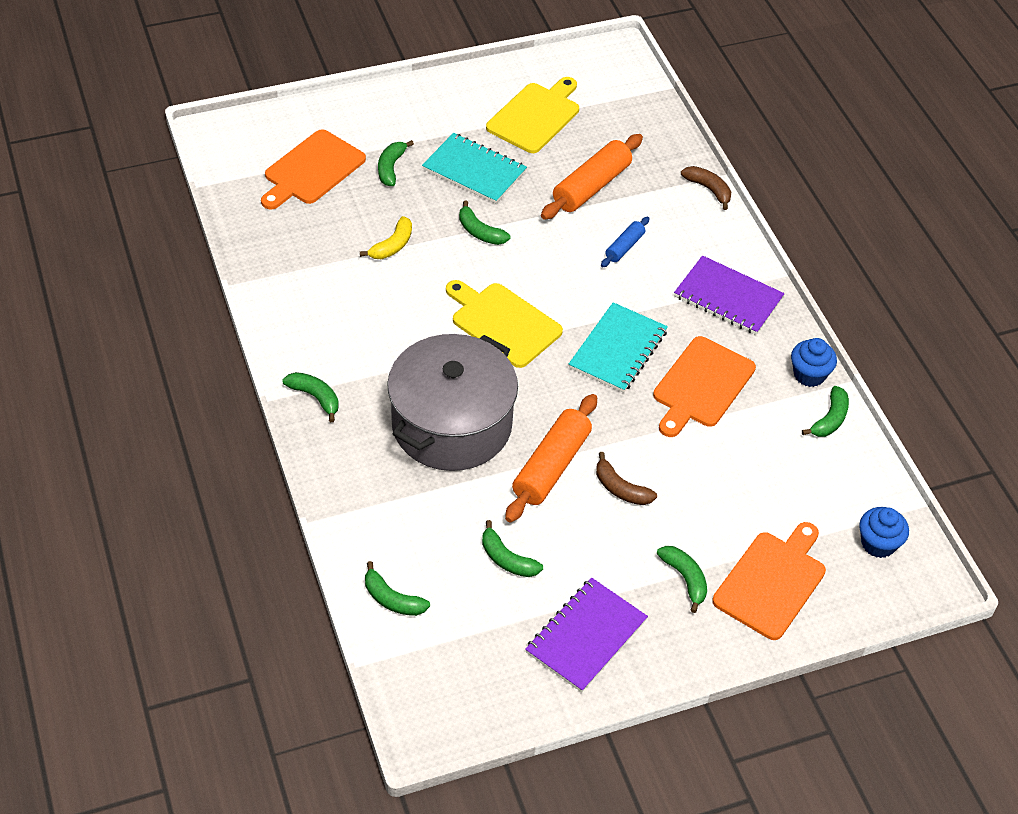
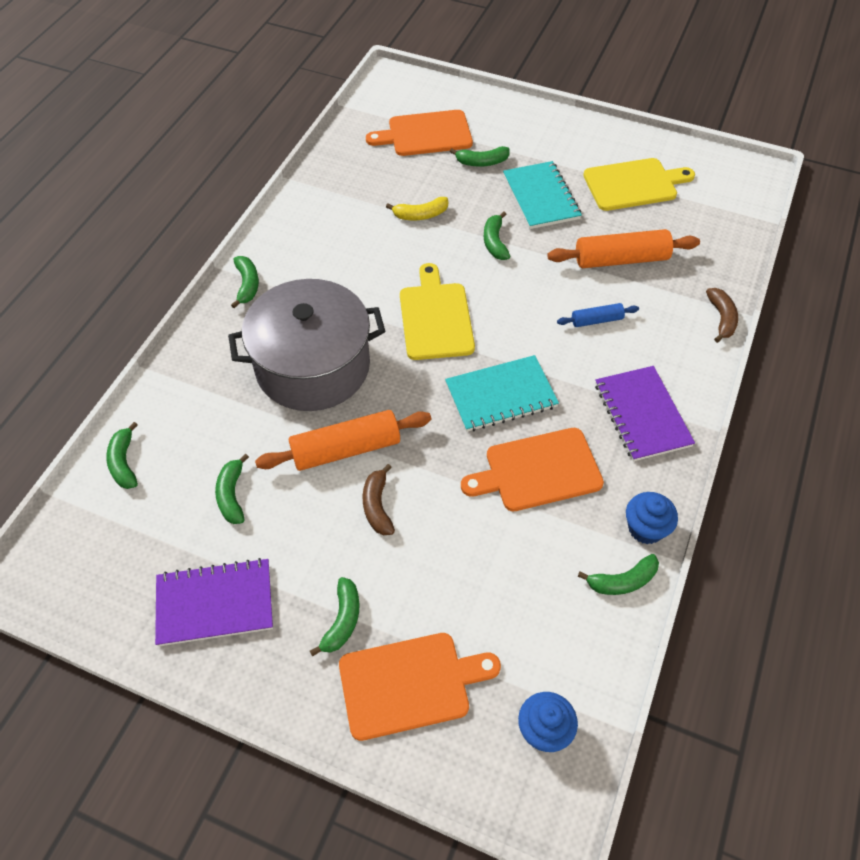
camera: 45 degrees right, 5 degrees up
green banana [378,140,414,186] -> green banana turned 150 degrees counterclockwise [450,146,510,167]

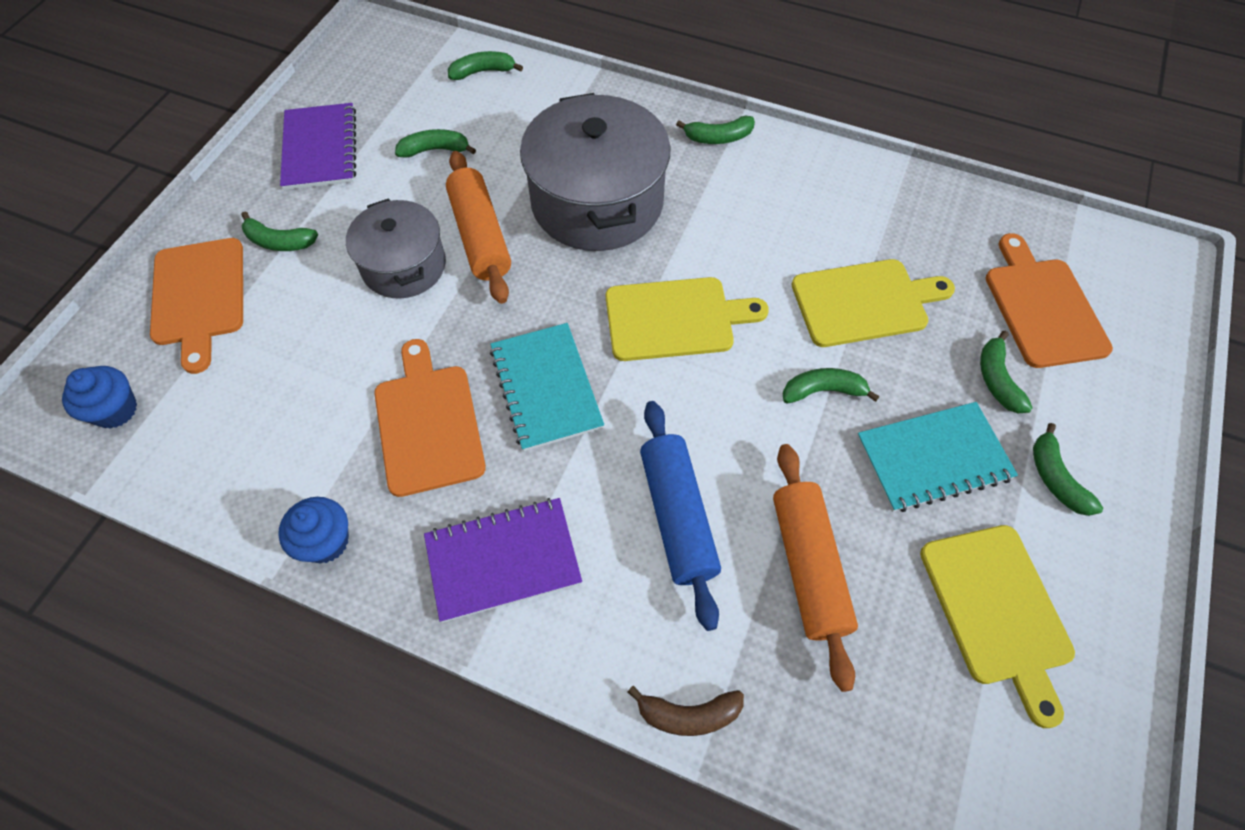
camera: 90 degrees right, 5 degrees up
brown banana [363,464,395,535] -> grey pot [346,198,446,299]
yellow banana [386,197,448,220] -> yellow cutting board [792,259,955,347]
blue rolling pin [557,303,639,327] -> blue rolling pin [640,401,721,631], size x1.91
green banana [578,554,659,595] -> green banana moved to [1033,423,1103,516]

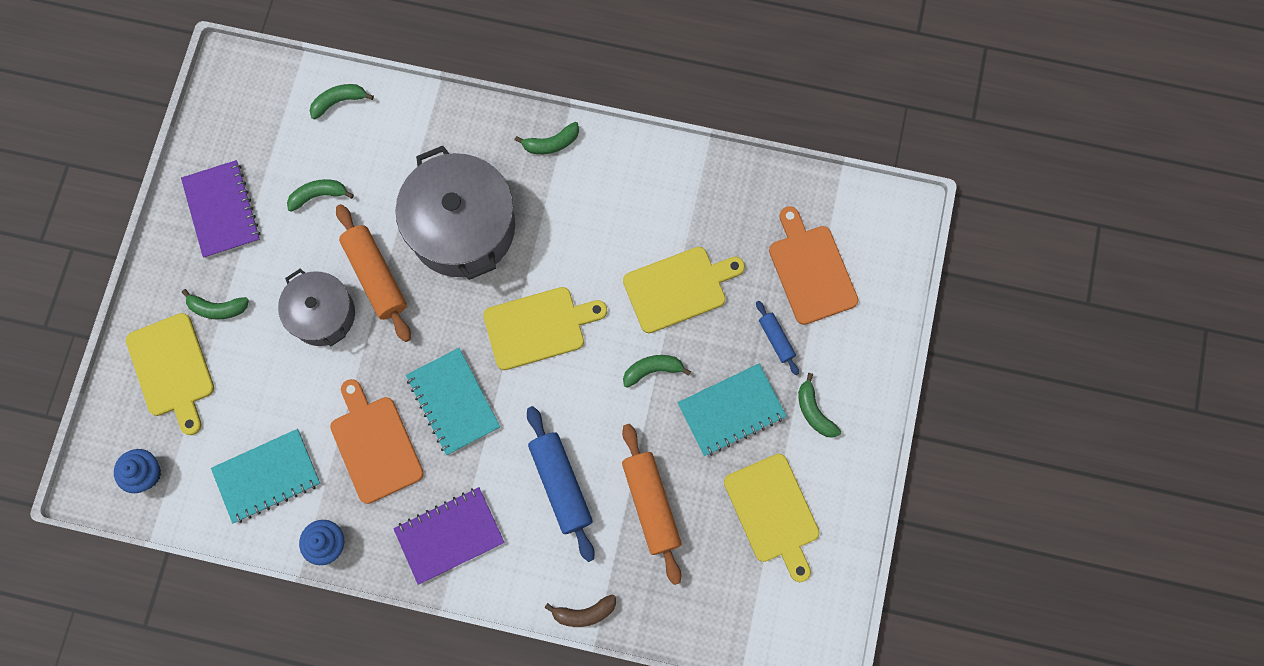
camera: 10 degrees left, 15 degrees up
orange cutting board [150,238,243,374] -> yellow cutting board [126,313,214,435]
green banana [980,331,1033,413] -> blue rolling pin [756,301,799,375]
none -> turquoise notebook [211,429,321,523]

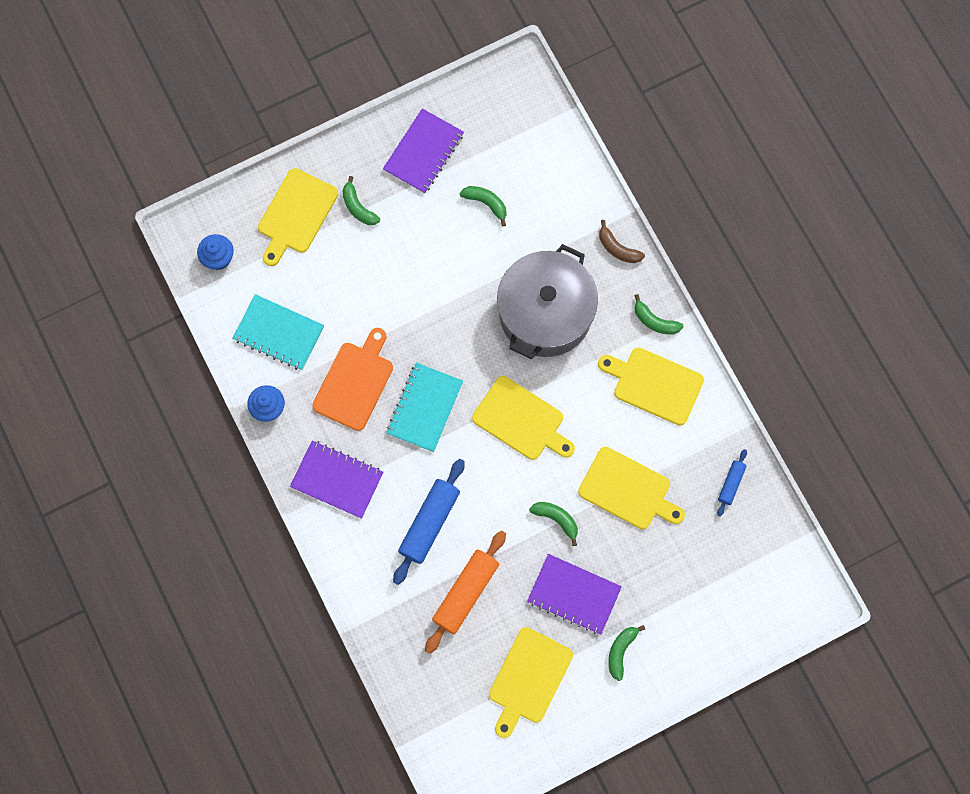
camera: 50 degrees right, 0 degrees up
grey pot [278,269,355,346] -> none
green banana [309,84,374,119] -> none
orange rolling pin [336,204,411,342] -> none
brown banana [544,594,616,627] -> brown banana moved to [599,220,645,263]
turquoise notebook [678,364,787,456] -> purple notebook [527,554,622,635]
blue rolling pin [756,301,799,375] -> blue rolling pin moved to [717,449,747,517]
orange cutting board [769,206,858,325] -> none
none -> yellow cutting board [598,347,704,425]

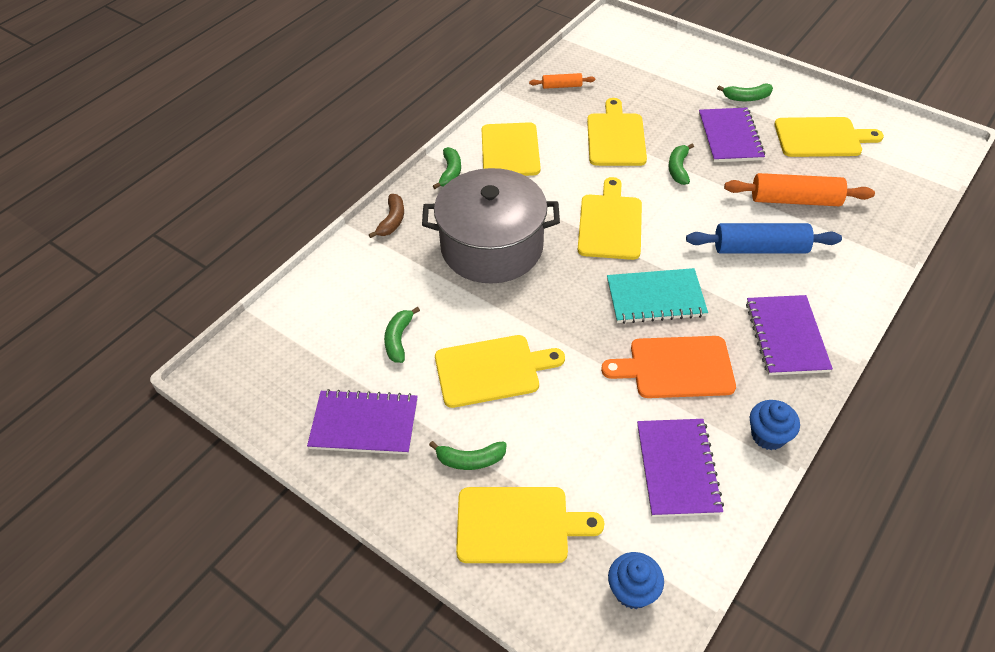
camera: 115 degrees left, 25 degrees down
turquoise notebook [233,294,324,370] -> purple notebook [637,419,724,517]
green banana [343,176,380,225] -> green banana turned 60 degrees clockwise [429,441,507,470]
blue rolling pin [717,449,747,517] -> orange rolling pin [529,73,595,89]
none -> yellow cutting board [435,335,565,408]

